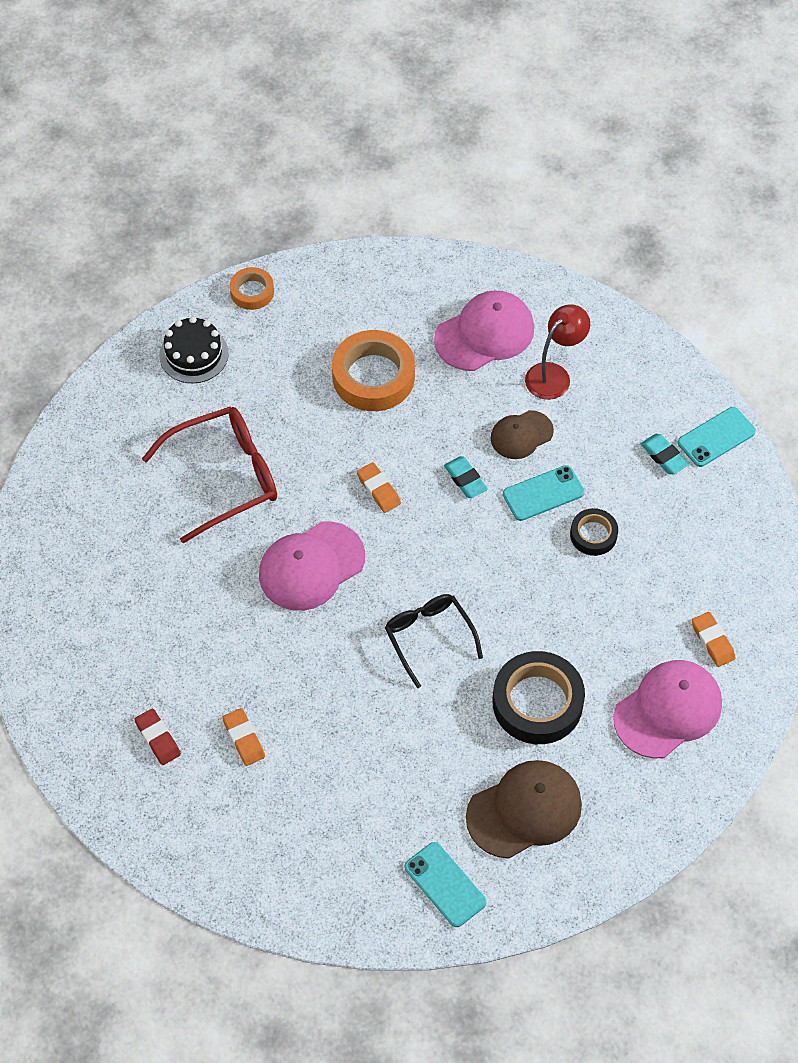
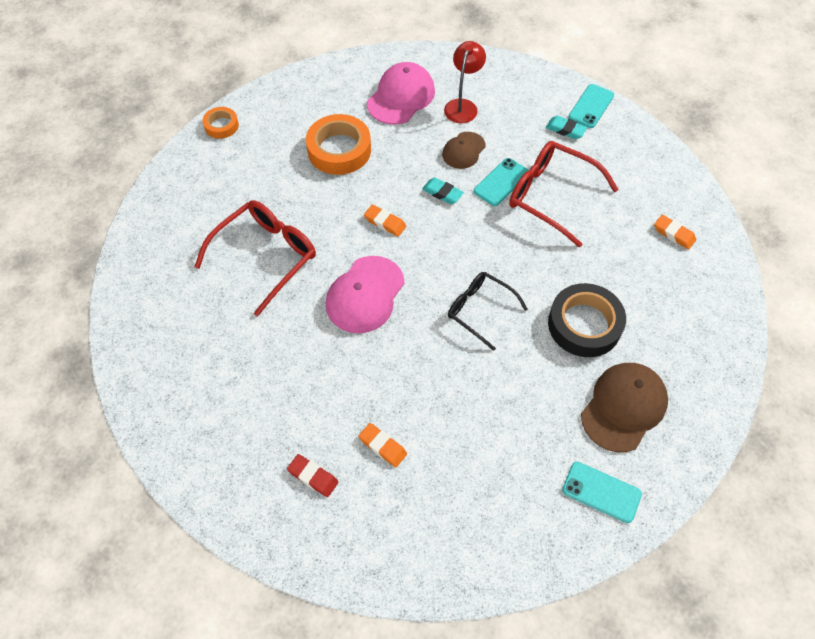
camera: 25 degrees left, 0 degrees up
black cake [159,316,229,383] -> none
black tape [570,508,618,556] -> red glasses [509,141,619,248]
pink cap [613,660,722,759] -> none

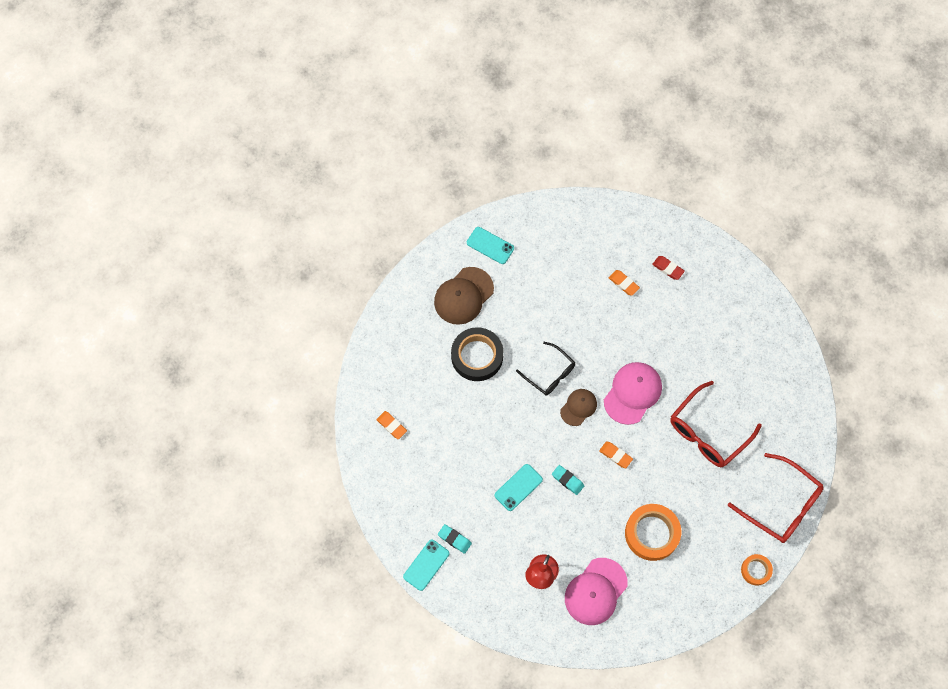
camera: 175 degrees left, 10 degrees up
brown cap [442,132,486,169] -> brown cap moved to [560,389,597,426]
red glasses [509,141,619,248] -> red glasses moved to [728,453,824,543]

